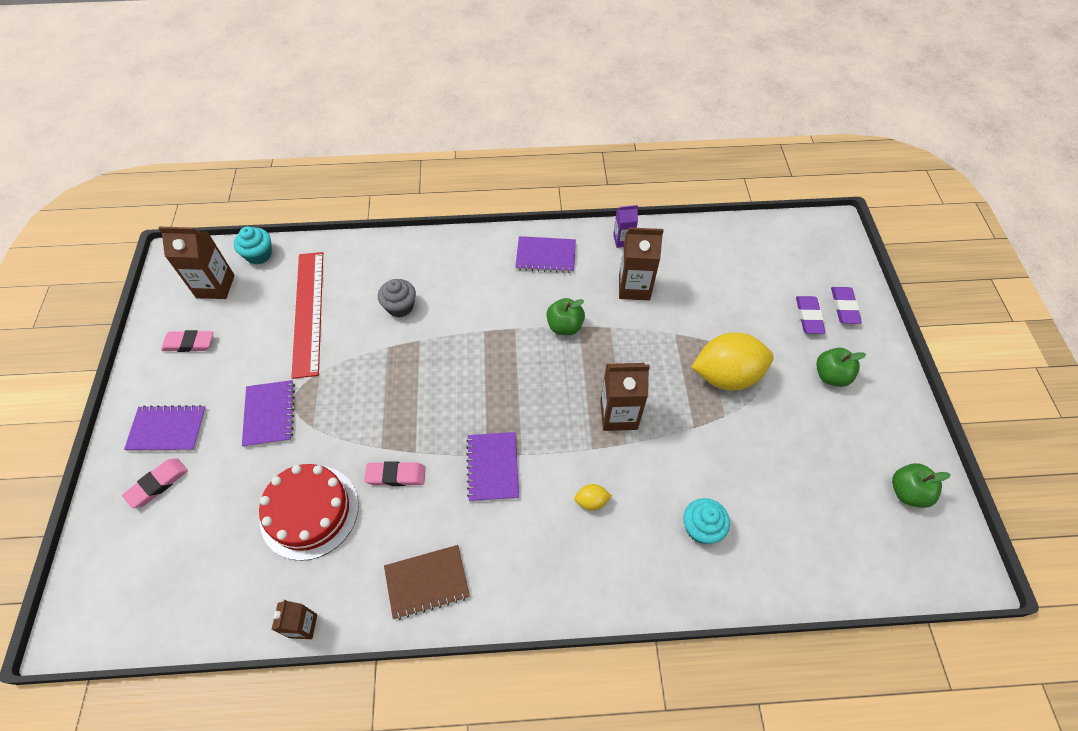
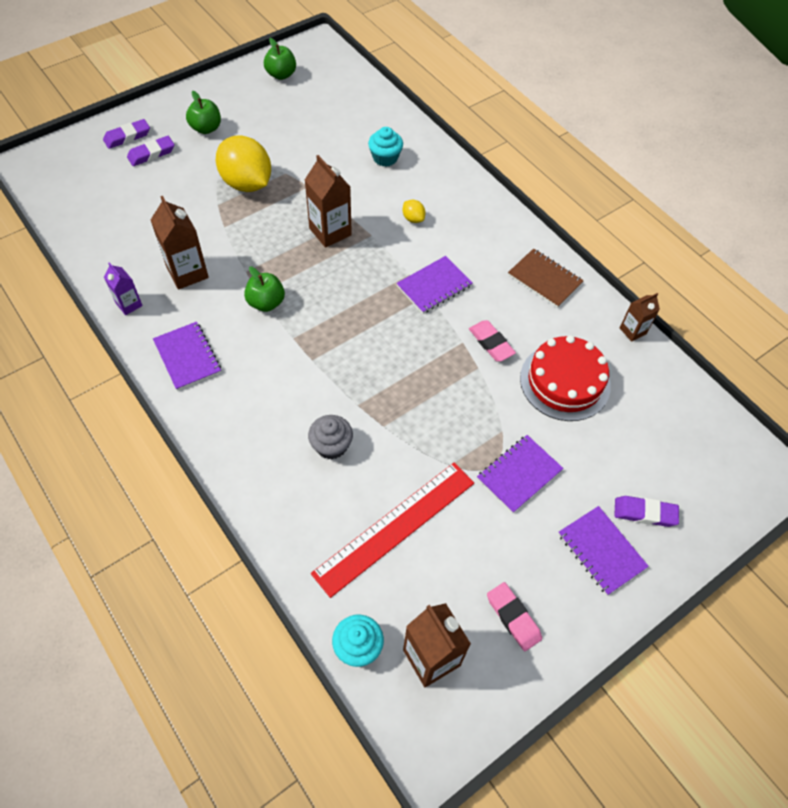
camera: 125 degrees left, 0 degrees up
pink eraser [122,458,188,508] -> purple eraser [614,496,679,527]

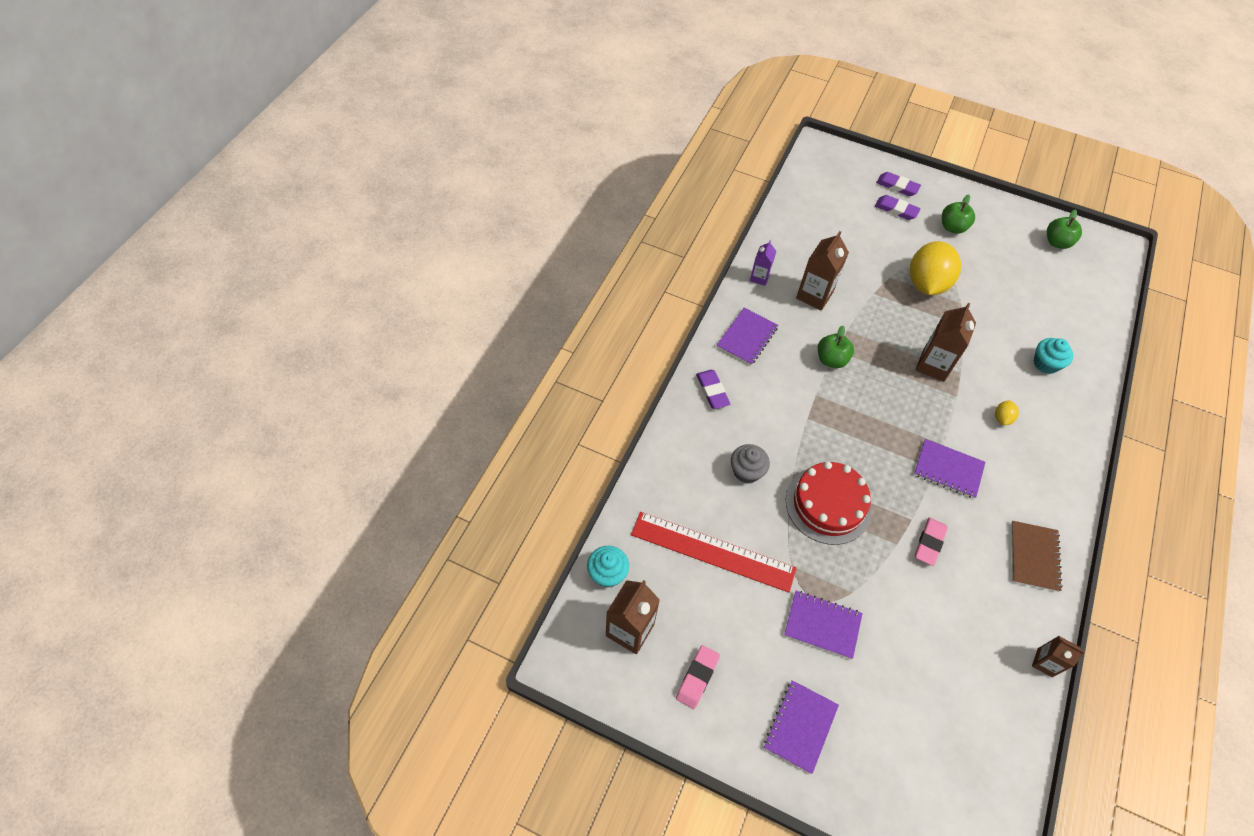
camera: 60 degrees right, 0 degrees up
red cake [520,335,611,421] -> red cake moved to [786,461,872,545]
purple eraser [614,496,679,527] -> purple eraser moved to [696,370,730,409]

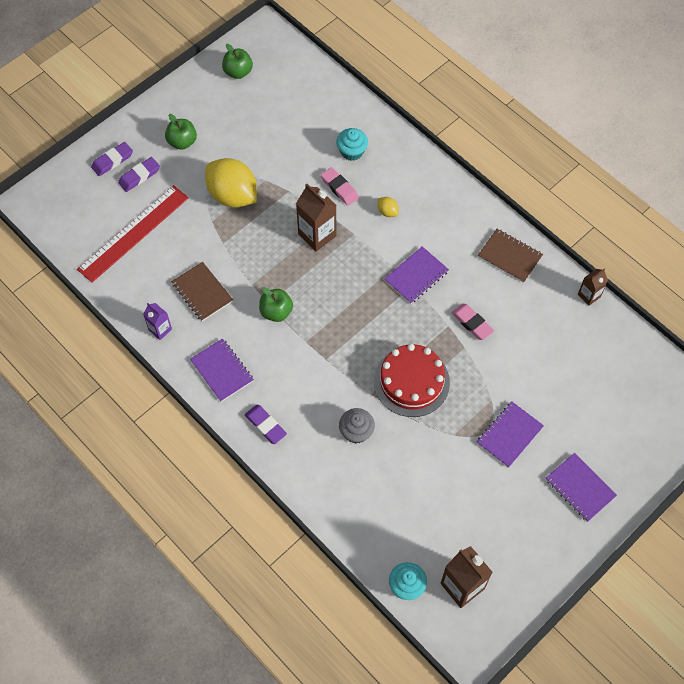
camera: 65 degrees left, 5 degrees up
red ruler [631,512,796,593] -> red ruler moved to [77,185,189,283]
pink eraser [676,645,720,709] -> pink eraser moved to [321,167,359,206]
purple eraser [696,370,730,409] -> purple eraser turned 45 degrees clockwise [245,405,287,444]
brown carton [796,231,849,311] -> brown notebook [171,262,233,321]

